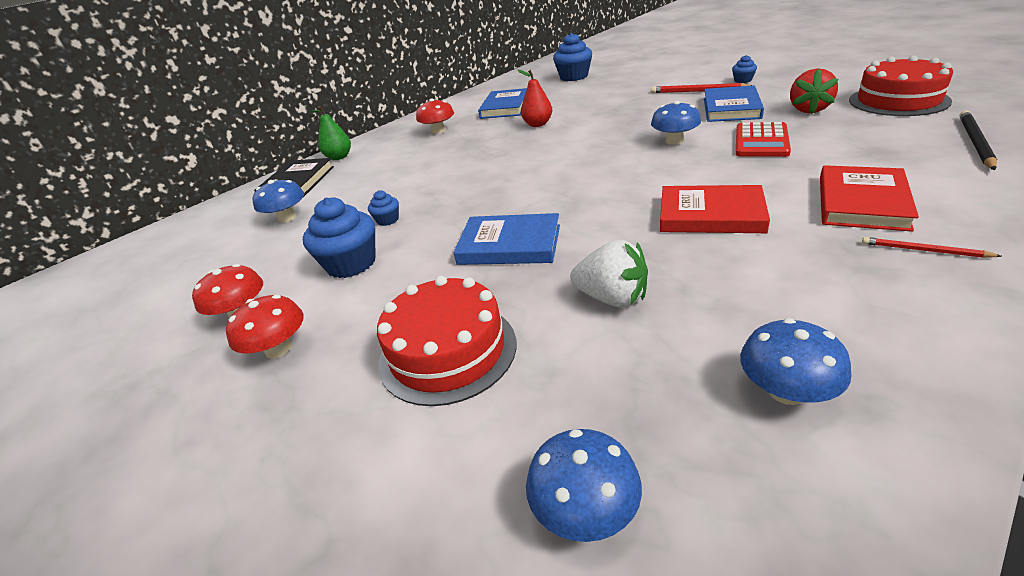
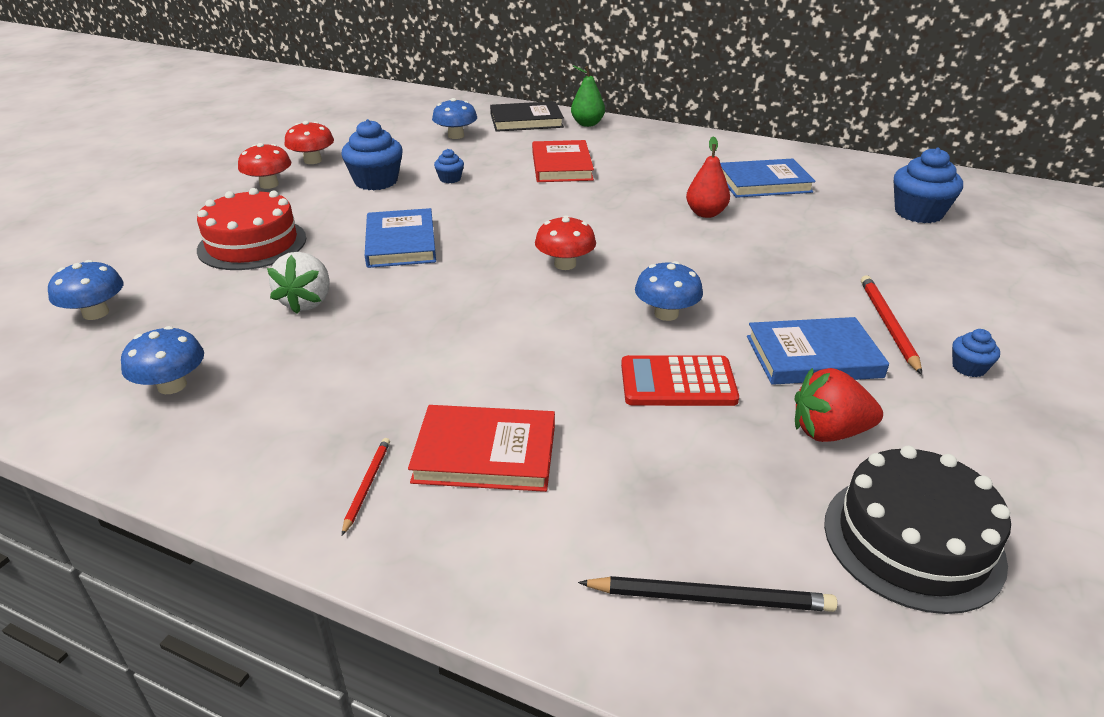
camera: 65 degrees right, 0 degrees up
red mushroom [416,98,454,134] -> red mushroom moved to [535,215,596,270]
red book [660,185,770,233] -> red book moved to [532,140,594,182]
red cake [849,56,953,116] -> black cake [824,446,1011,614]

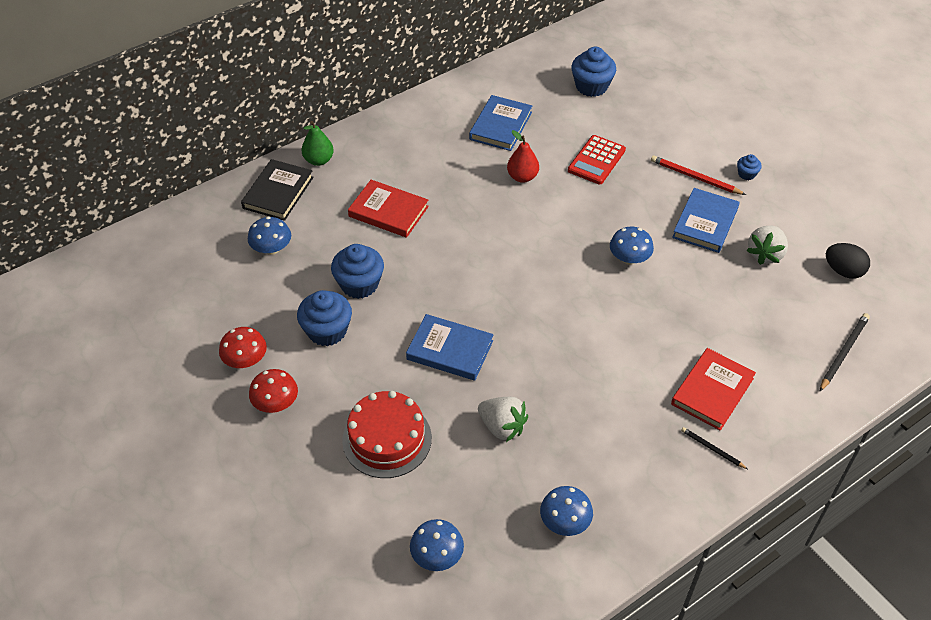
camera: 60 degrees left, 15 degrees up
red pencil [342,438,390,536] -> black pencil [681,427,748,469]
blue cupcake [434,149,464,183] -> blue cupcake [331,244,384,299], size x1.99
red mushroom [535,215,596,270] -> none
red calculator [621,355,739,406] -> red calculator moved to [568,135,626,184]
red strawberry [795,368,883,442] -> white strawberry [746,226,788,265]
black cake [824,446,1011,614] -> black egg [826,243,870,279]

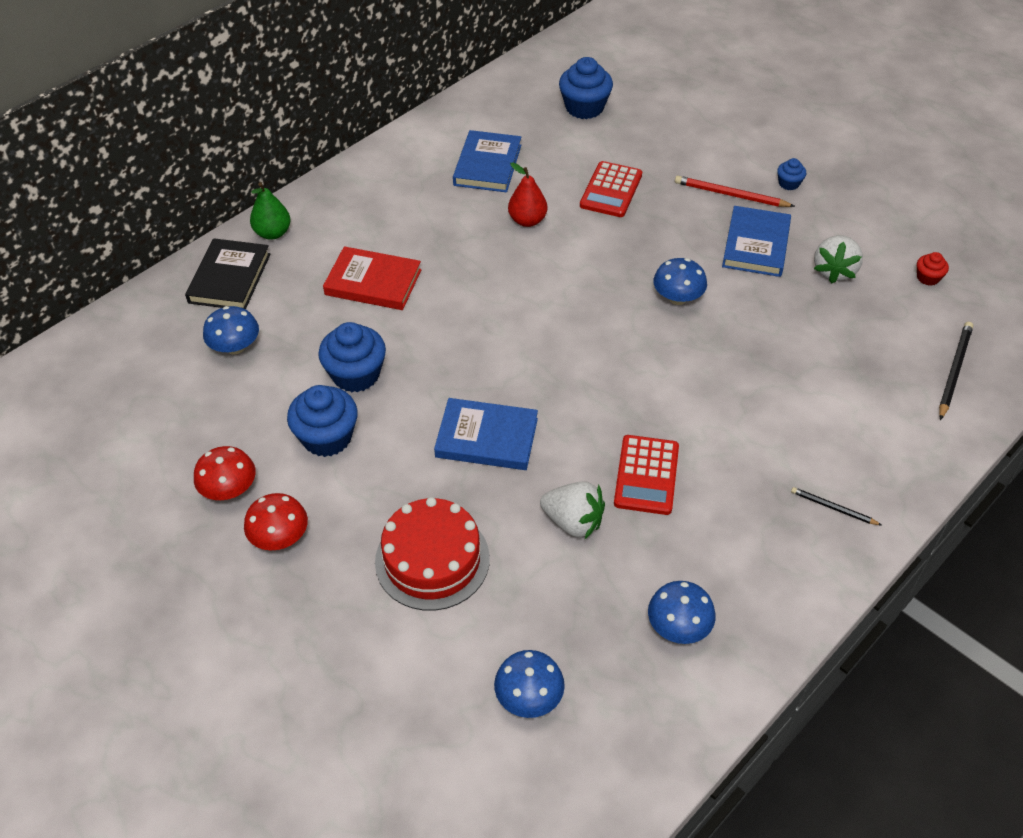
camera: 10 degrees left, 0 degrees up
red book [671,348,756,431] -> none
black egg [826,243,870,279] -> red cupcake [917,252,949,286]
none -> red calculator [614,435,679,515]

